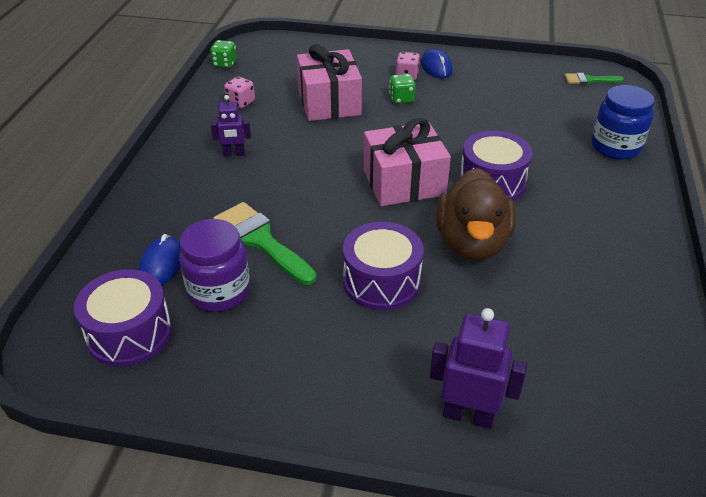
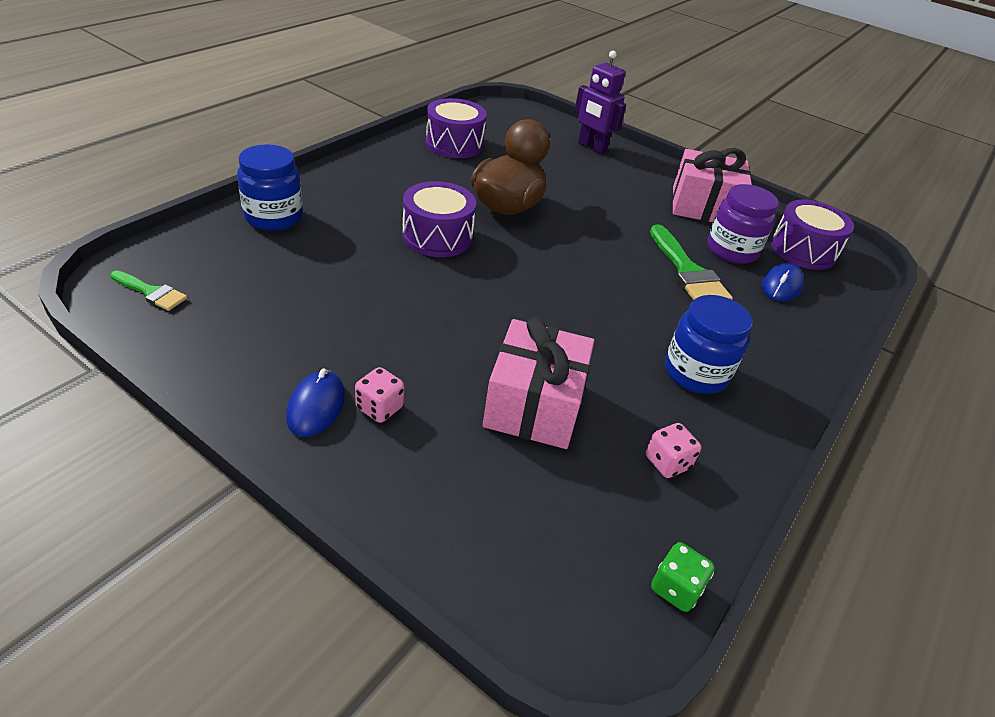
camera: 160 degrees left, 0 degrees up
purple robot [211,95,251,157] -> blue jar [665,295,752,394]
purple drum [343,222,423,310] -> purple drum moved to [426,98,487,158]
pink gift [364,118,451,206] -> pink gift moved to [672,148,752,222]
green dice [389,74,416,104] -> none

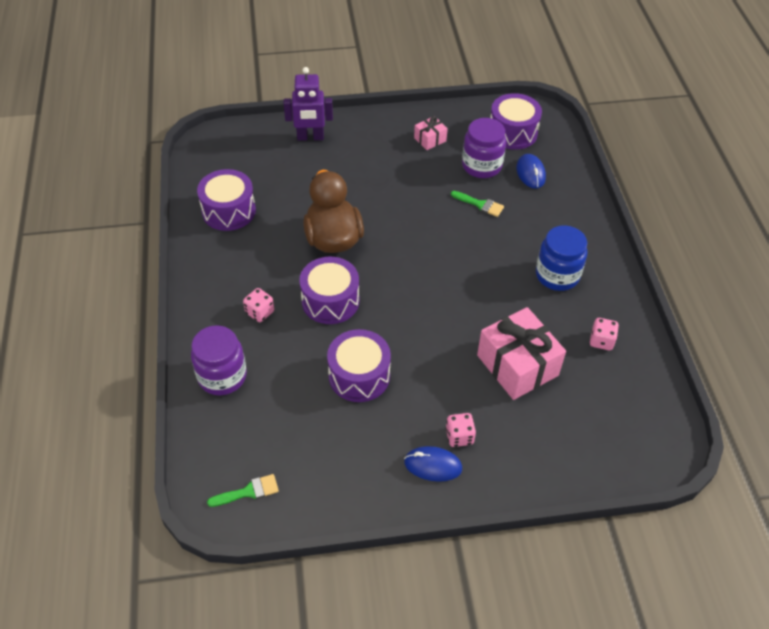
camera: 40 degrees left, 10 degrees up
blue jar [237,144,303,231] -> purple jar [191,325,247,395]
blue mouse [286,369,345,437] -> blue mouse turned 45 degrees counterclockwise [404,446,462,482]
green brush [650,224,733,300] -> green brush [451,191,504,217], size x0.55
green dice [651,542,715,612] -> none
pink gift [672,148,752,222] -> pink gift [414,116,448,150], size x0.48
none -> pink dice [243,288,274,322]
none -> purple drum [327,329,391,402]

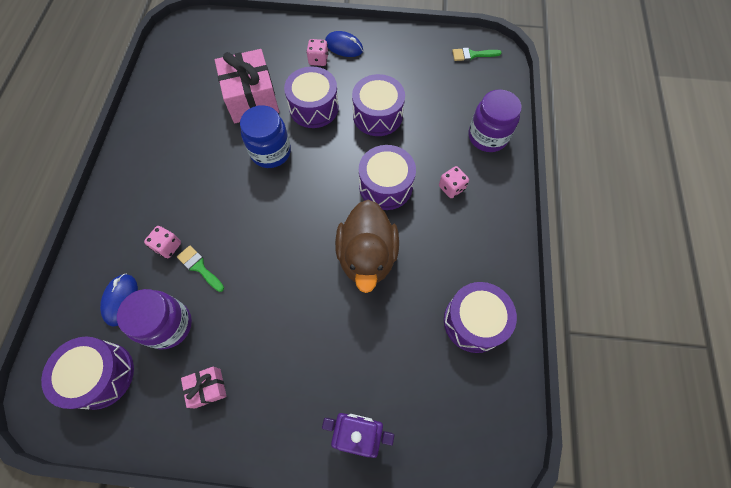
camera: 165 degrees left, 15 degrees up
blue jar [536,225,587,291] -> blue jar moved to [240,105,291,168]
pink dice [590,318,619,350] -> pink dice moved to [144,226,181,258]
none -> purple drum [284,67,339,128]

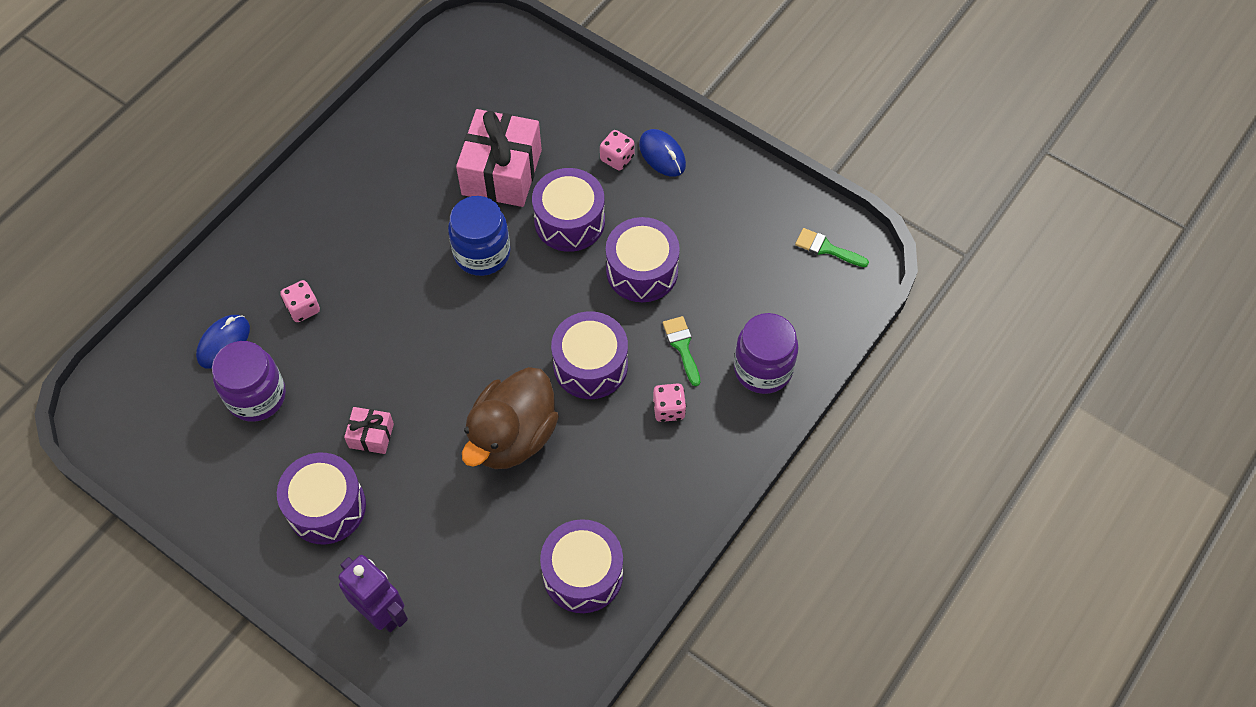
camera: 30 degrees right, 5 degrees down
purple drum [41,336,134,410] -> purple drum moved to [277,453,366,544]
green brush [177,245,224,292] -> green brush moved to [663,316,700,386]
pink gift [181,367,227,408] -> pink gift moved to [344,407,394,454]

